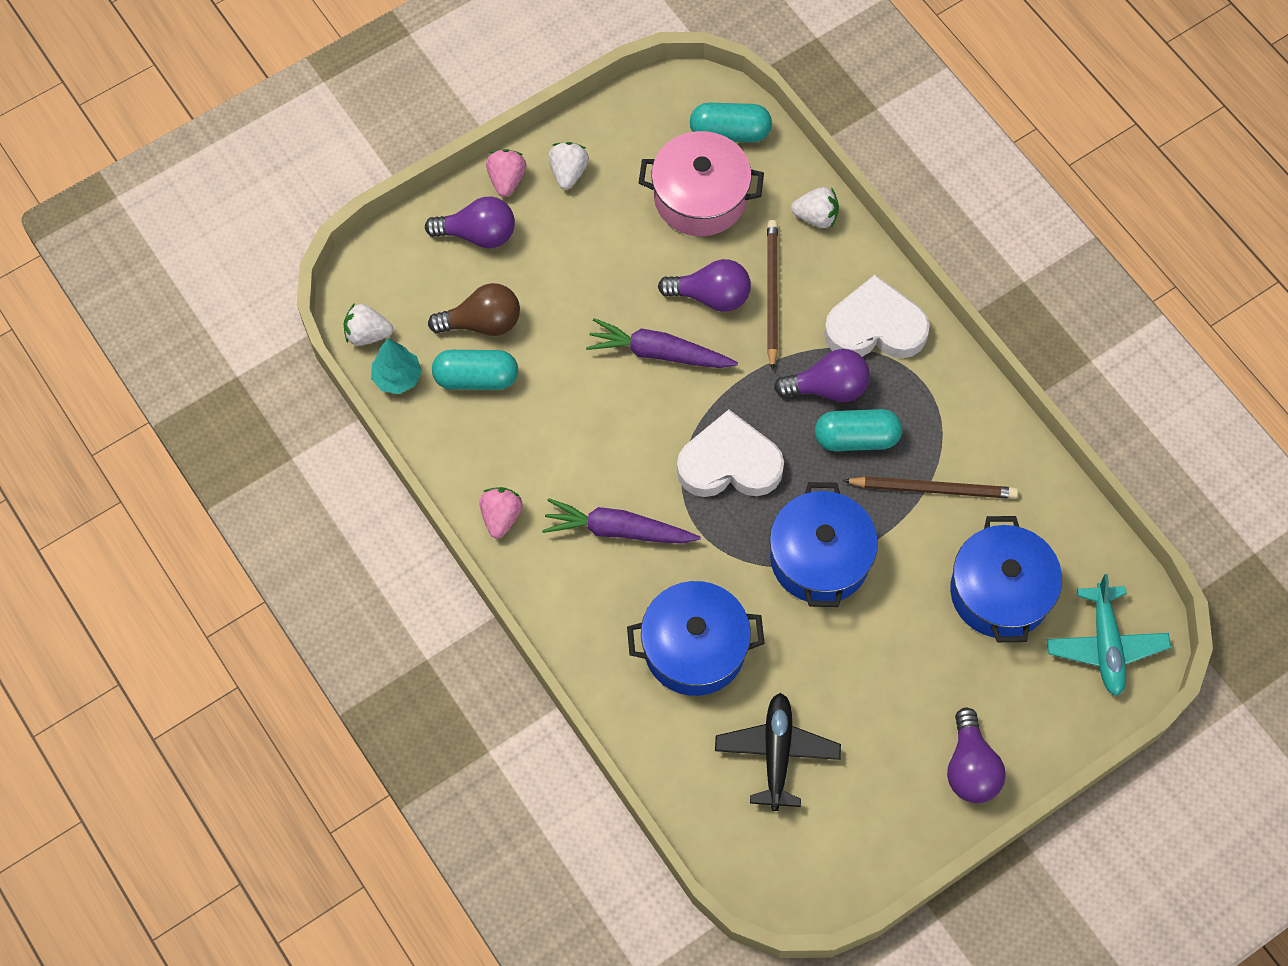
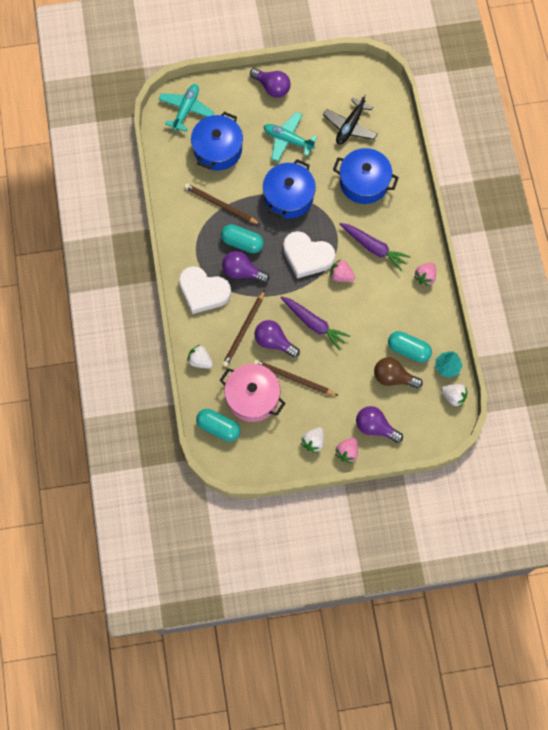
camera: 155 degrees left, 5 degrees up
purple light bulb [947,708,1006,803] -> purple light bulb turned 105 degrees clockwise [250,68,290,98]
none -> brown pencil [253,359,338,396]
none -> turquoise plane [263,112,317,162]
none -> pink strawberry [330,259,355,282]

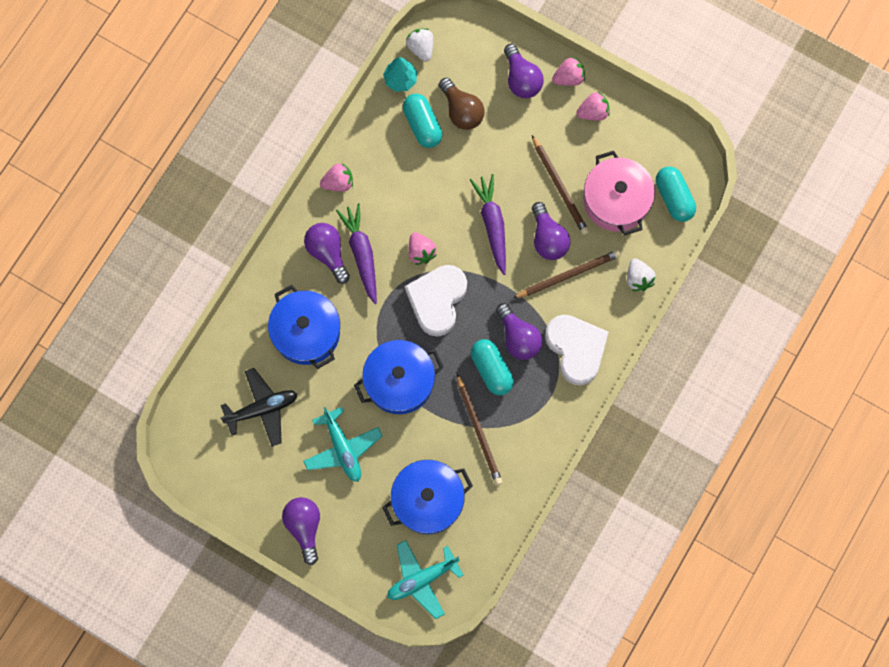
camera: 140 degrees left, 5 degrees up
white heart [283,231,336,278] -> white heart turned 135 degrees counterclockwise [405,265,467,337]
white strawberry [301,427,324,453] -> pink strawberry [576,91,609,121]
none -> purple light bulb [304,223,350,284]

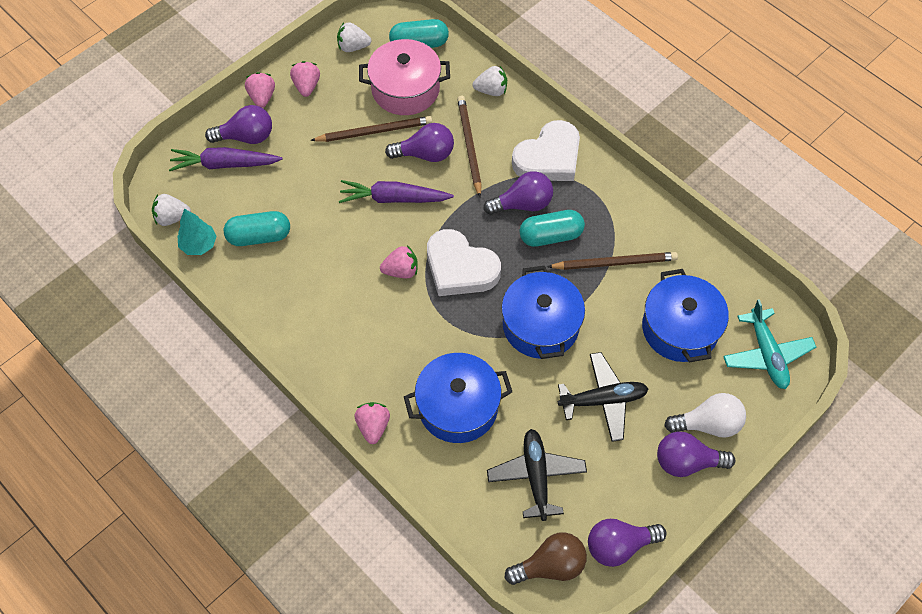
camera: 75 degrees left, 15 degrees down
turquoise plane [303,407,382,482] -> black plane [558,352,649,442]
purple light bulb [304,223,350,284] -> purple light bulb moved to [588,519,667,567]
pink strawberry [320,163,353,192] -> pink strawberry moved to [355,402,390,444]
purple carrot [336,203,377,304] -> purple carrot moved to [169,147,283,171]
brown light bulb [439,78,485,130] -> brown light bulb moved to [505,532,587,585]
white heart [545,315,609,386] -> white heart turned 150 degrees clockwise [512,120,580,181]
none -> white strawberry [337,22,371,52]
none -> white light bulb [664,393,746,438]

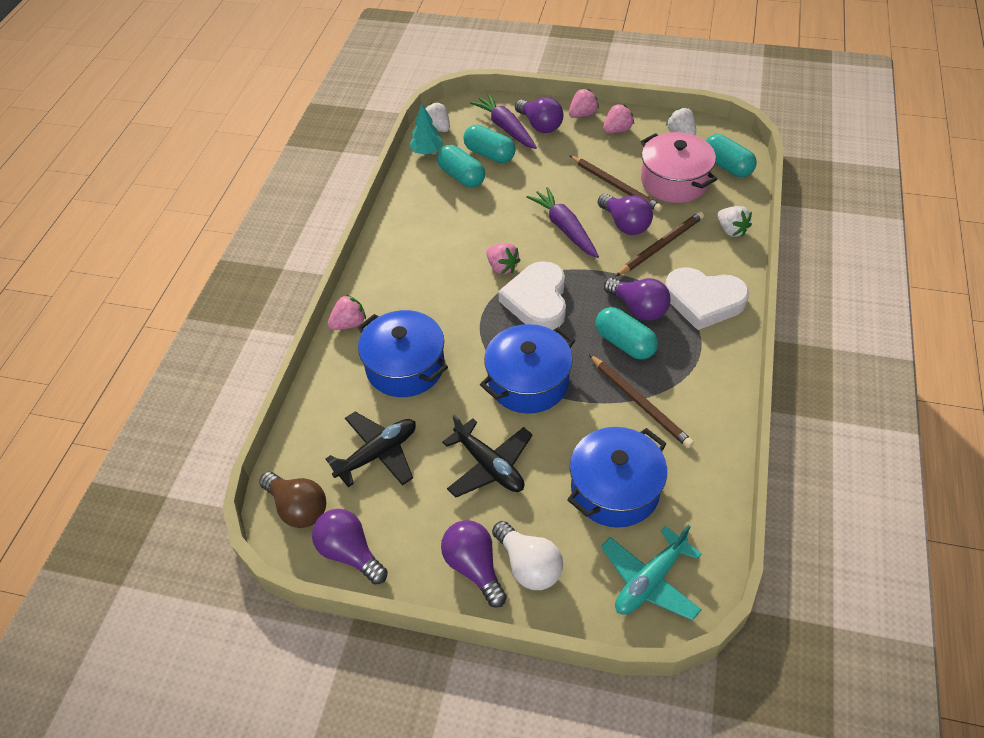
camera: 60 degrees right, 10 degrees down
none -> turquoise capsule [463,125,516,163]

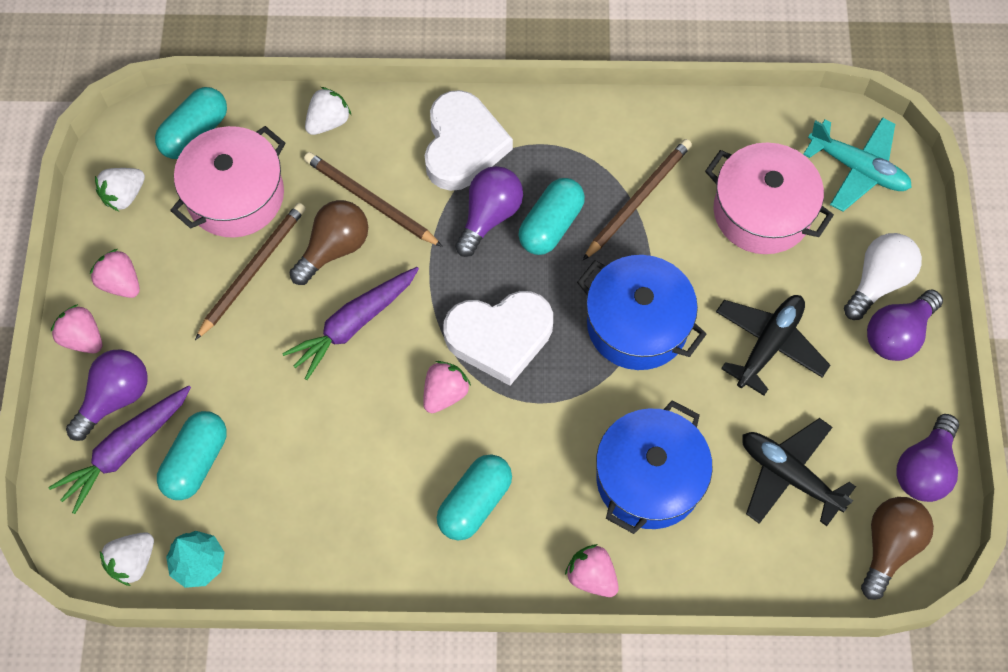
camera: 105 degrees left, 15 degrees up
turquoise capsule [437,145,485,188] -> turquoise capsule moved to [437,455,512,540]
blue pot [567,427,667,528] -> pink pot [705,143,834,254]
purple light bulb [598,194,653,235] -> brown light bulb [289,200,368,285]

